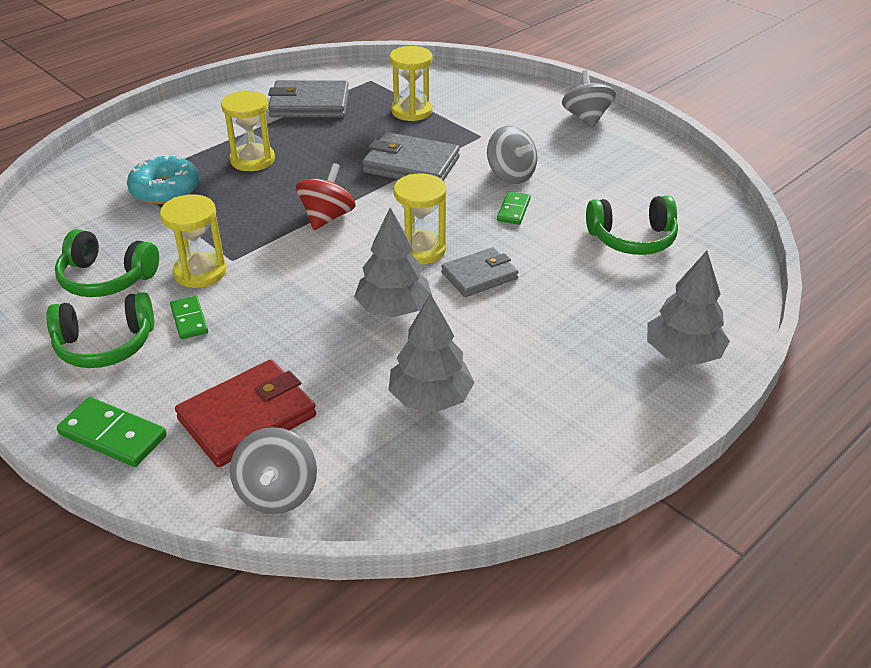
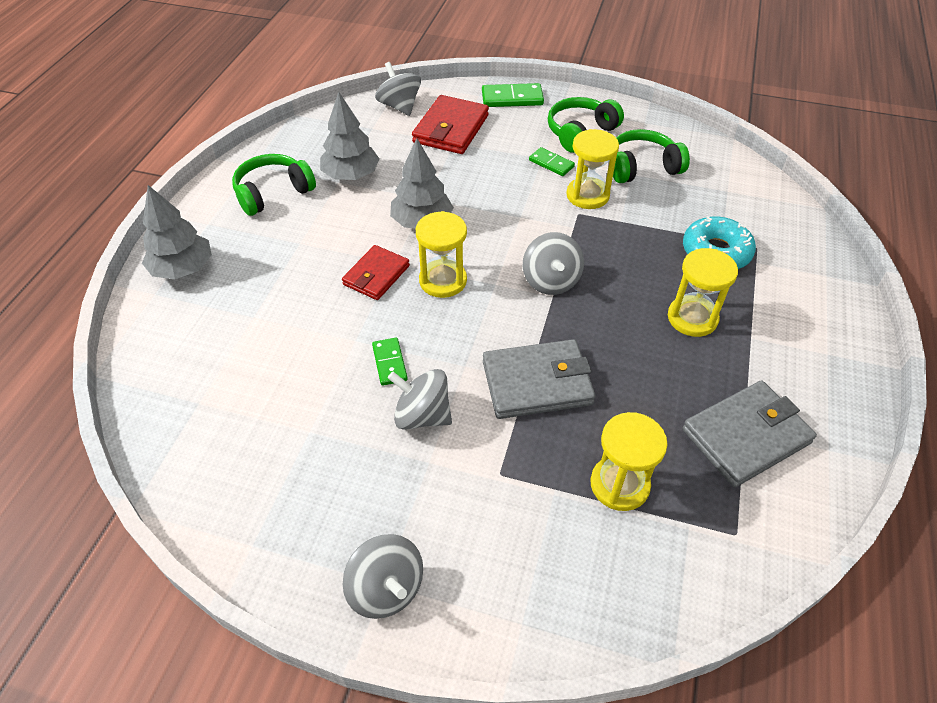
camera: 150 degrees right, 10 degrees up
red spinning top [296,163,356,230] -> grey spinning top [523,232,584,295]
grey wallet [441,247,518,297] -> red wallet [342,245,410,300]
green headphones [586,195,678,255] -> green headphones moved to [232,154,316,216]

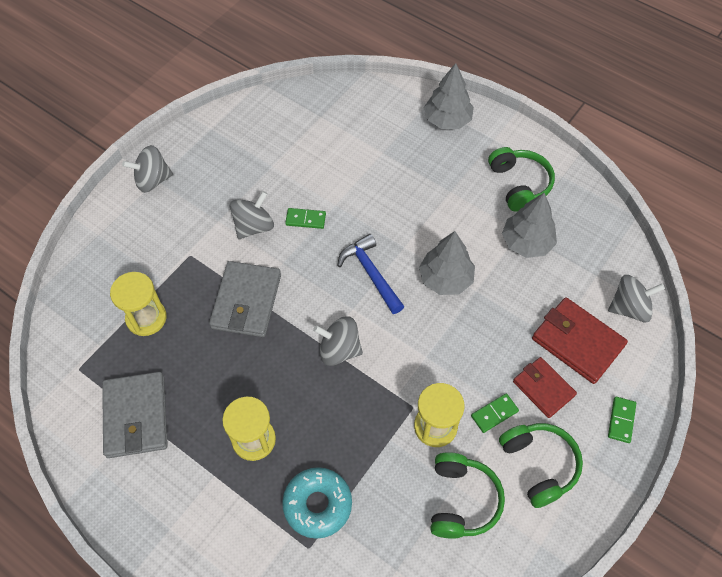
camera: 110 degrees right, 10 degrees up
red wallet [342,245,410,300] -> red wallet moved to [513,357,577,418]
yellow hourglass [416,211,467,298] -> blue hammer [338,234,404,314]
green domino [482,83,544,107] -> green domino [608,397,636,443], size x0.64

